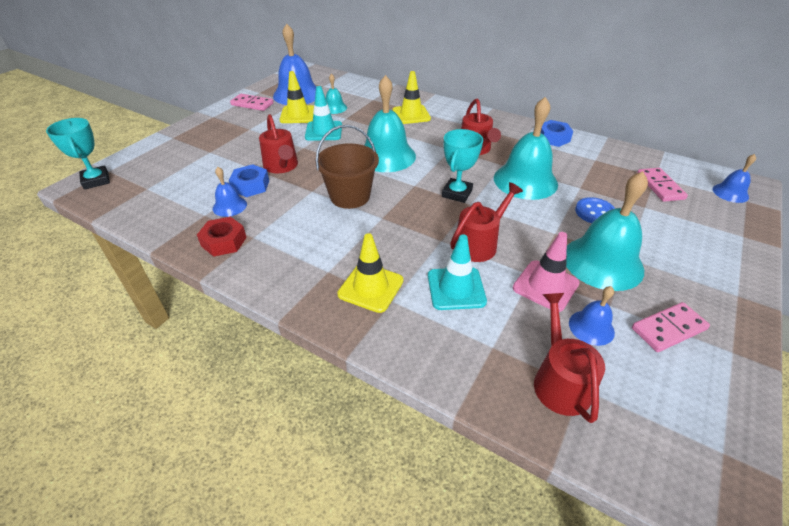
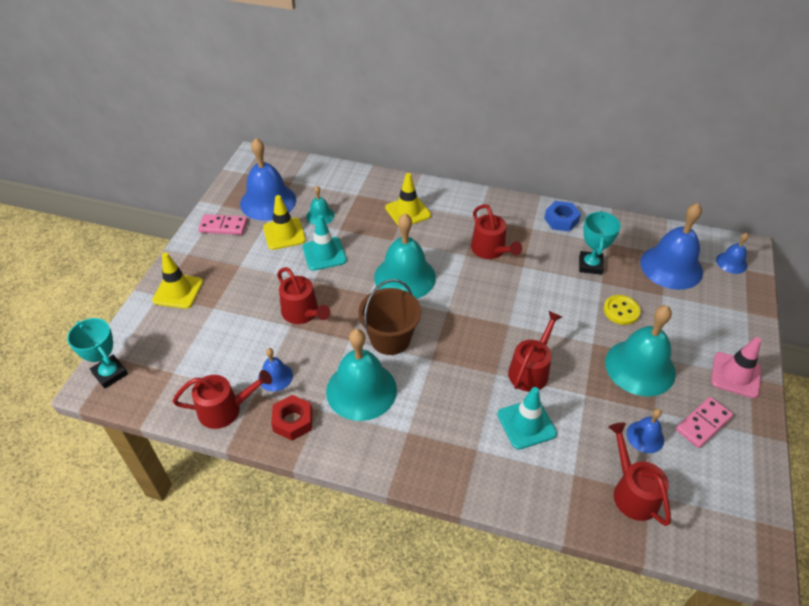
camera: 15 degrees left, 5 degrees up
blue nut [229,164,269,197] -> none
yellow traffic cone [337,233,404,313] -> yellow traffic cone moved to [152,252,203,309]
turquoise trophy [442,129,483,203] -> turquoise trophy moved to [579,211,621,275]
turquoise bell [494,97,558,200] -> turquoise bell moved to [326,329,397,421]
pink traffic cone [513,232,580,312] -> pink traffic cone moved to [711,337,761,398]
blue button [575,197,615,223] -> yellow button [603,295,641,325]
pink domino [637,168,688,202] -> blue bell [640,203,703,290]
none -> red watering can [173,370,272,429]

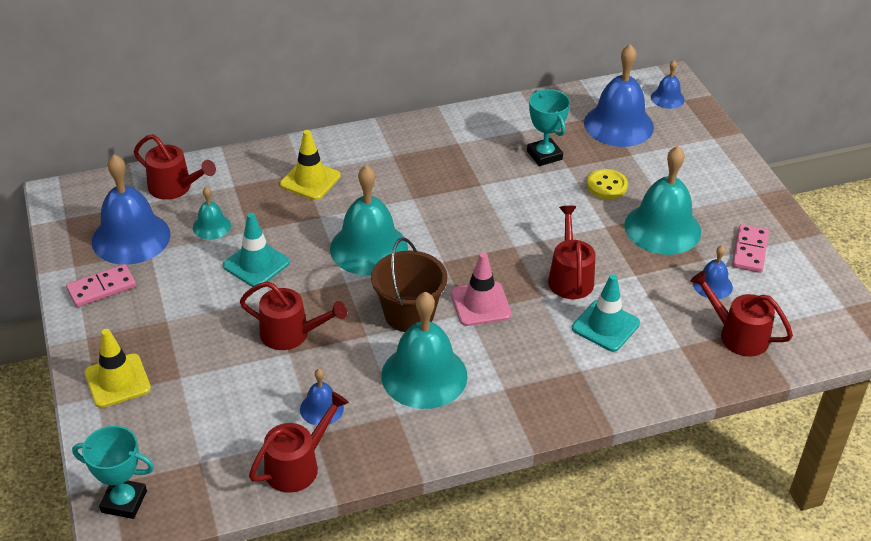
camera: 35 degrees left, 5 degrees down
yellow traffic cone [263,195,306,250] -> none
red nut [271,395,312,441] -> none
red watering can [471,204,522,259] -> red watering can moved to [134,134,216,200]
blue nut [544,201,581,232] -> none
pink traffic cone [711,337,761,398] -> pink traffic cone moved to [451,252,512,326]

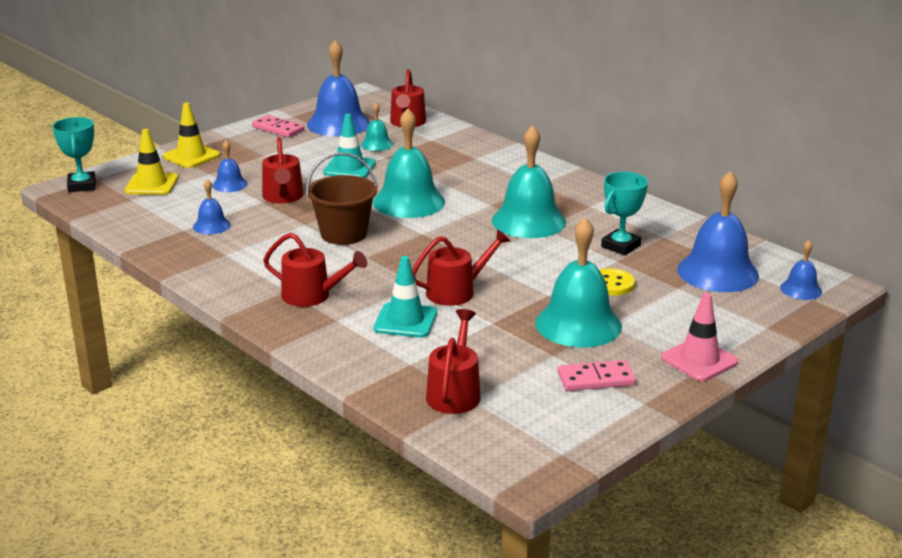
camera: 65 degrees right, 15 degrees down
red watering can [249,392,349,493] -> red watering can moved to [263,233,367,307]
yellow traffic cone [280,130,341,200] -> yellow traffic cone moved to [125,129,178,195]
turquoise bell [381,292,468,409] -> turquoise bell moved to [492,125,566,238]
pink traffic cone [451,252,512,326] -> pink traffic cone moved to [661,293,738,381]
blue bell [693,246,733,299] -> blue bell moved to [212,140,248,192]

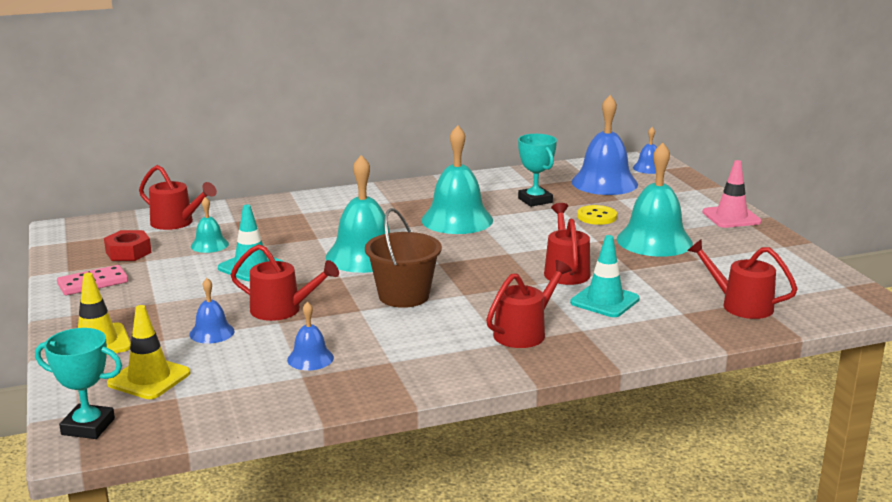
camera: 65 degrees left, 5 degrees down
blue bell [307,40,370,136] -> red nut [104,230,152,261]
pink domino [558,360,636,391] -> none

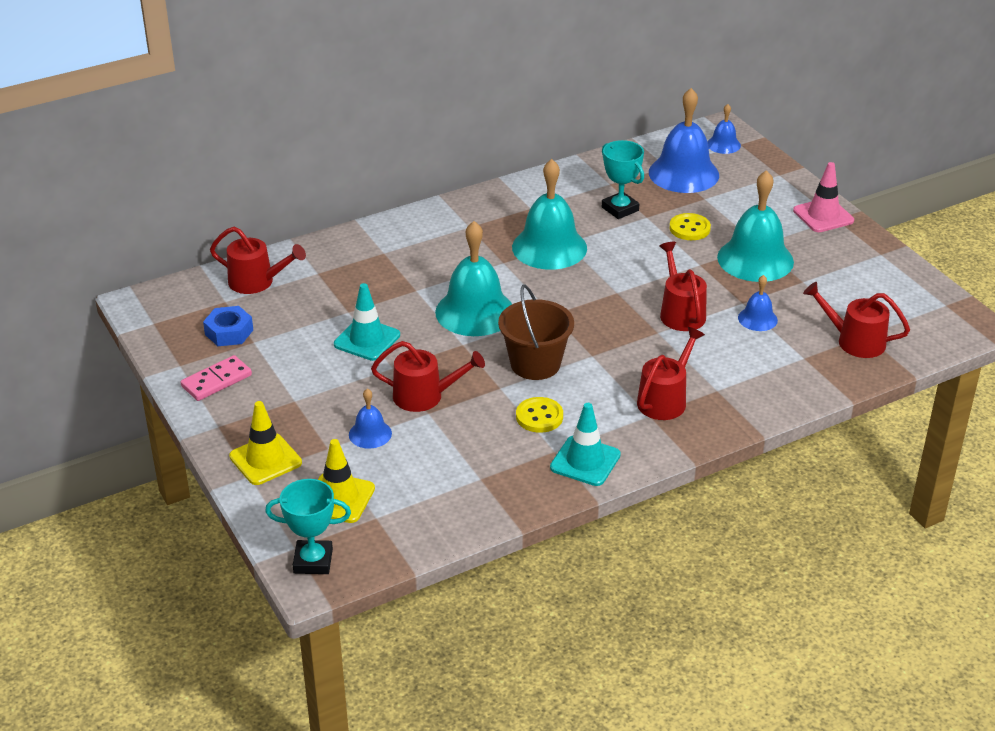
camera: 10 degrees left, 15 degrees up
red nut [104,230,152,261] -> blue nut [203,306,253,346]
turquoise bell [191,197,229,253] -> none
blue bell [287,302,334,370] -> blue bell moved to [738,275,778,331]
turquoise traffic cone [570,235,640,317] -> turquoise traffic cone moved to [550,403,621,486]
none -> yellow button [516,397,563,433]

